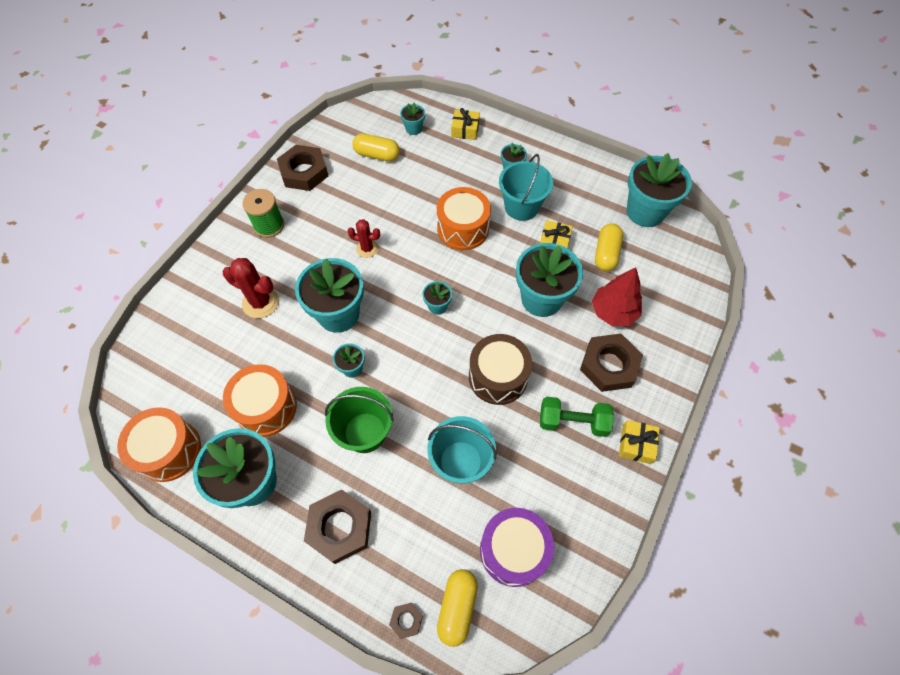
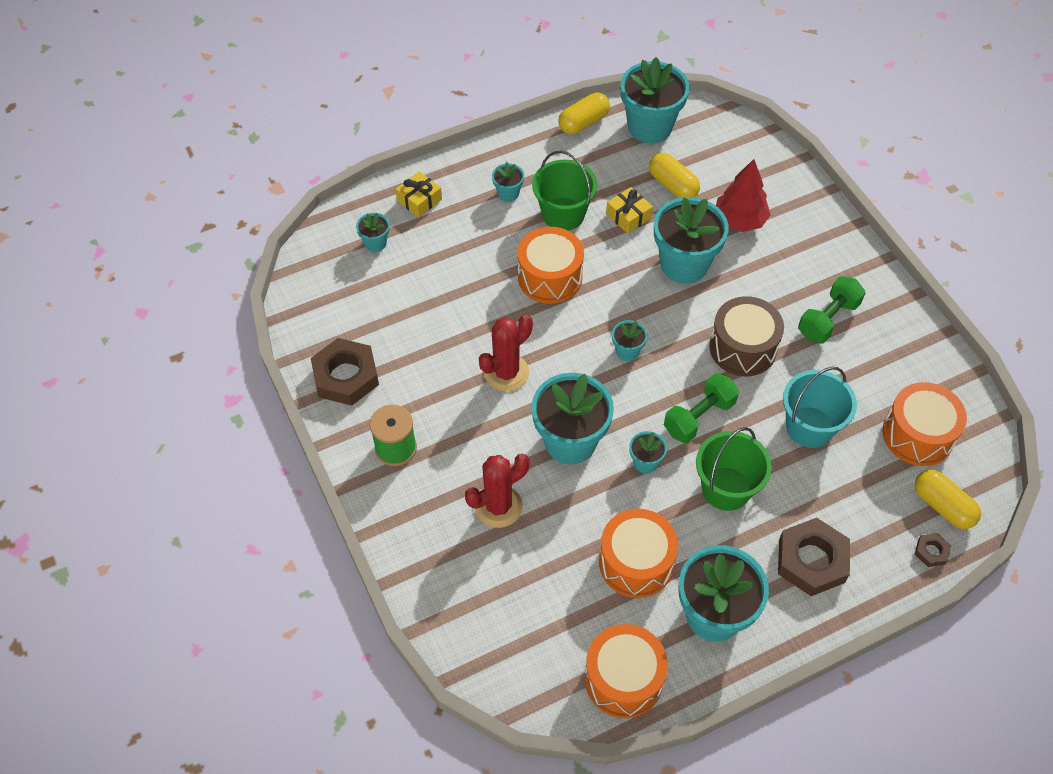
camera: 55 degrees left, 5 degrees down
red cactus [348,219,380,258] -> red cactus [479,315,533,392], size x1.56
yellow capsule [352,133,400,161] -> yellow capsule moved to [558,93,610,134]
purple drum [480,508,554,587] -> orange drum [883,382,967,466]
turquoise bucket [499,154,553,221] -> green bucket [532,150,597,231]
brown nut [580,334,643,392] -> none
yellow gift [619,420,660,464] -> none
none -> green dumbbell [664,373,739,443]

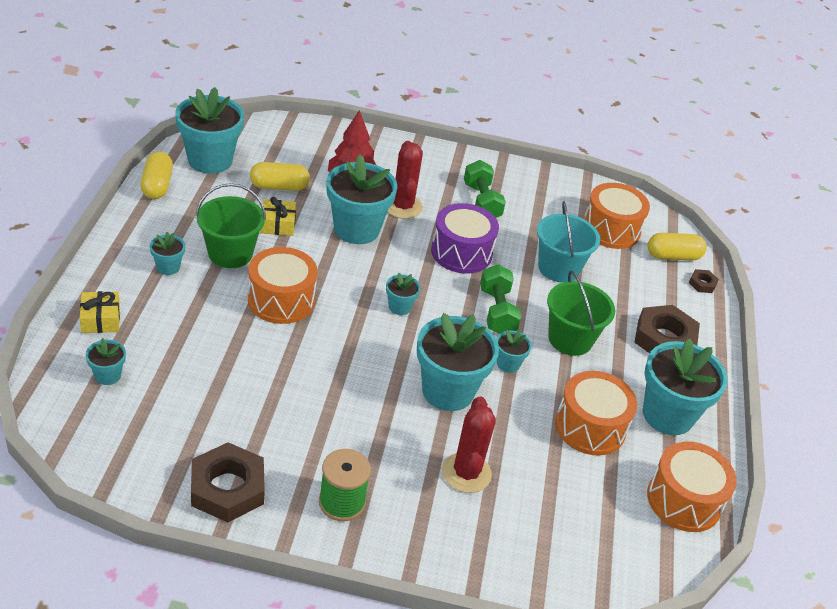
camera: 60 degrees left, 15 degrees down
red cactus [479,315,533,392] -> red cactus moved to [387,141,423,219]
brown drum [709,296,784,376] -> purple drum [431,203,499,273]

